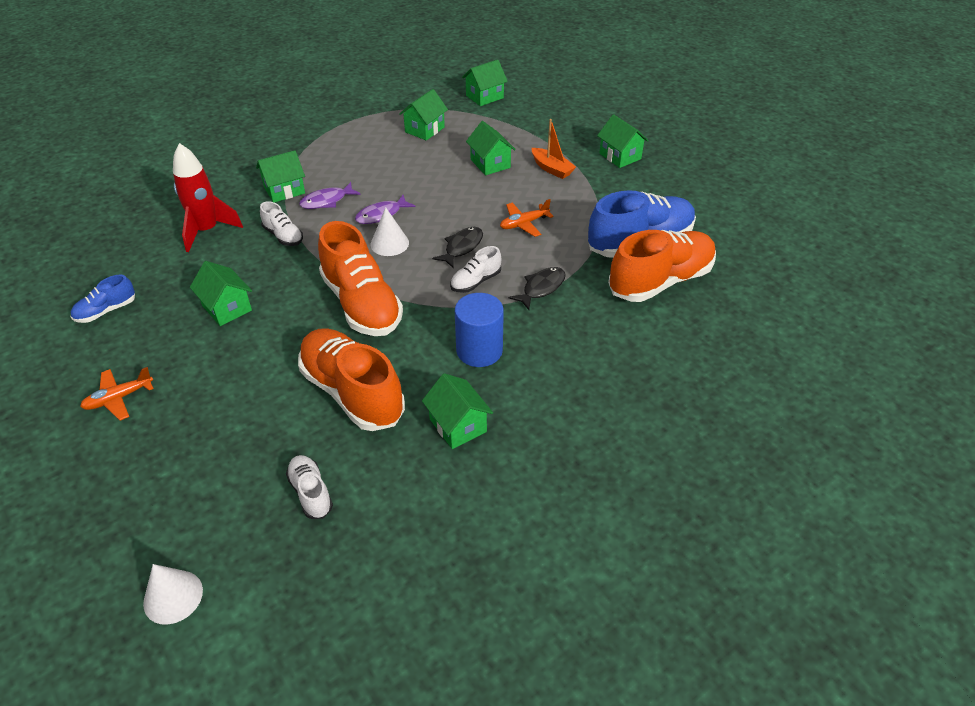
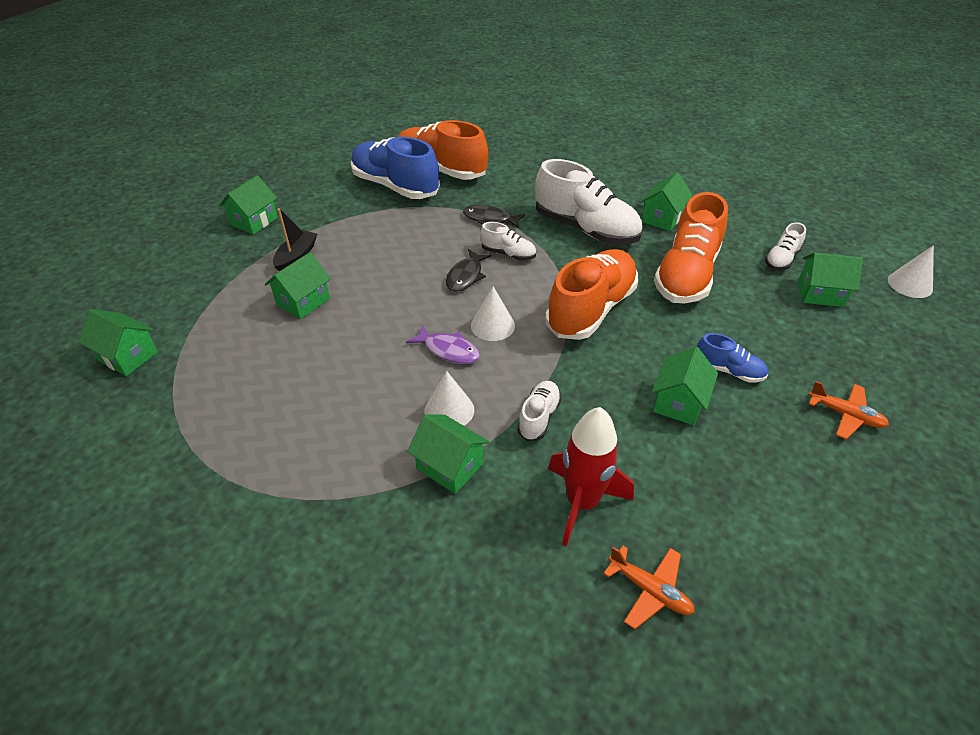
camera: 115 degrees left, 0 degrees up
blue shoe [71,275,135,323] -> blue shoe moved to [697,333,768,383]
purple fish [299,182,361,209] -> white cone [424,371,474,426]
green house [399,89,448,140] -> green house moved to [798,253,863,307]
black fish [432,227,483,268] -> black fish turned 75 degrees counterclockwise [446,249,491,292]
blue cylinder [455,293,504,367] -> white shoe [535,159,643,245]
orange plane [500,199,554,237] -> orange plane moved to [603,546,695,629]
orange boat [532,119,576,179] -> black boat [273,208,317,271]

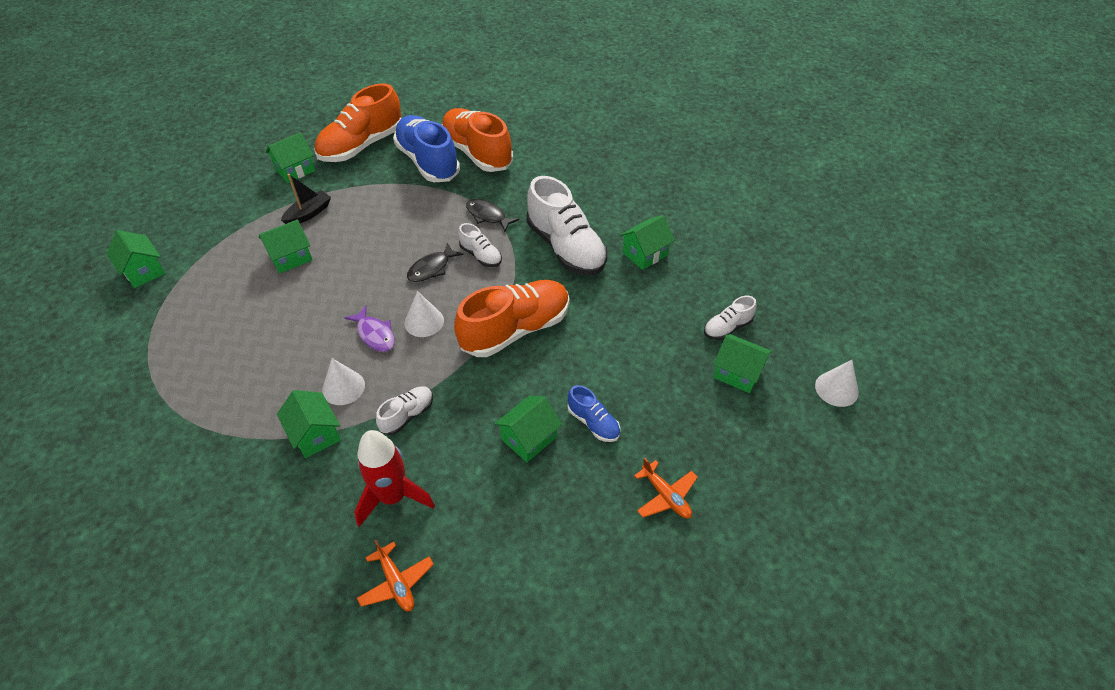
camera: 20 degrees right, 5 degrees up
orange shoe [654,192,728,304] -> orange shoe moved to [314,83,401,162]

